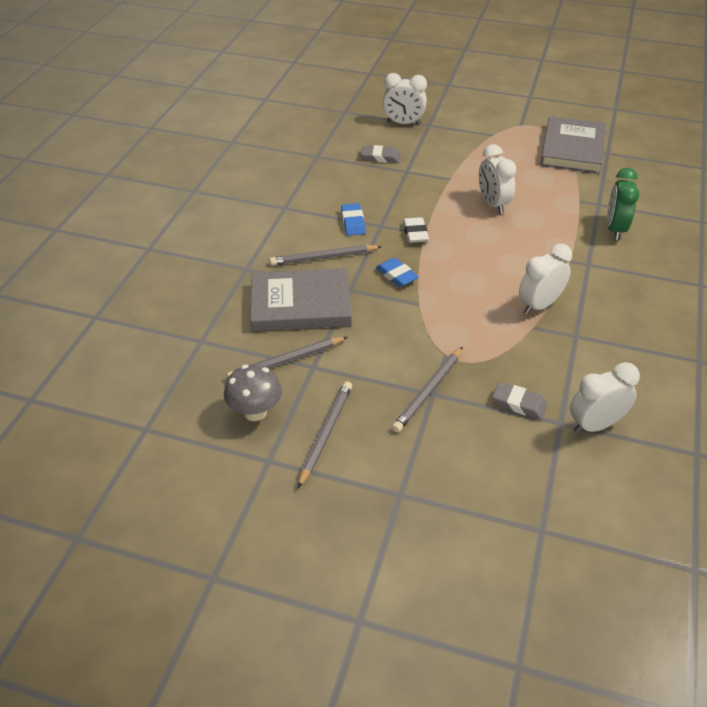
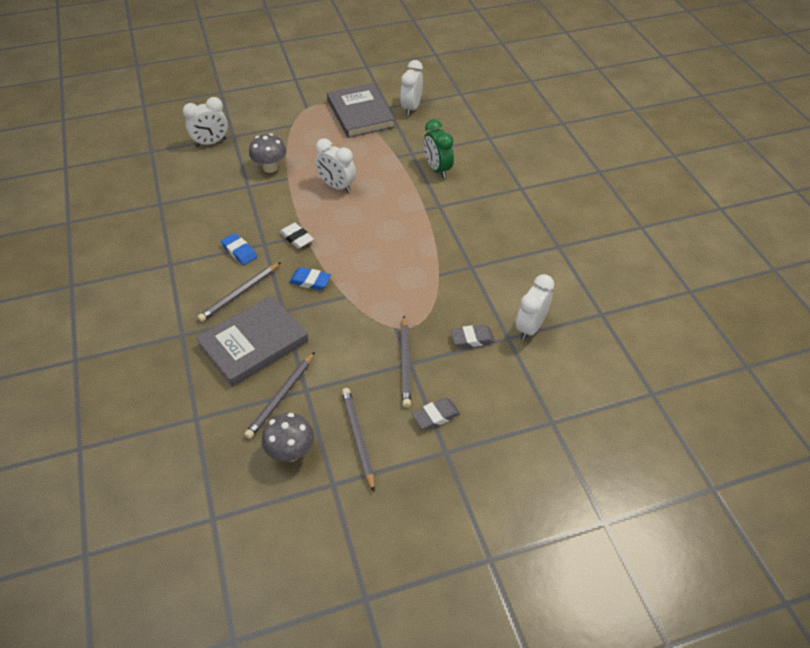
camera: 35 degrees left, 5 degrees up
grey eraser [361,145,400,163] -> grey eraser moved to [412,398,460,430]
white clock [519,244,572,315] -> white clock moved to [400,60,423,116]
none -> grey mushroom [249,133,287,173]

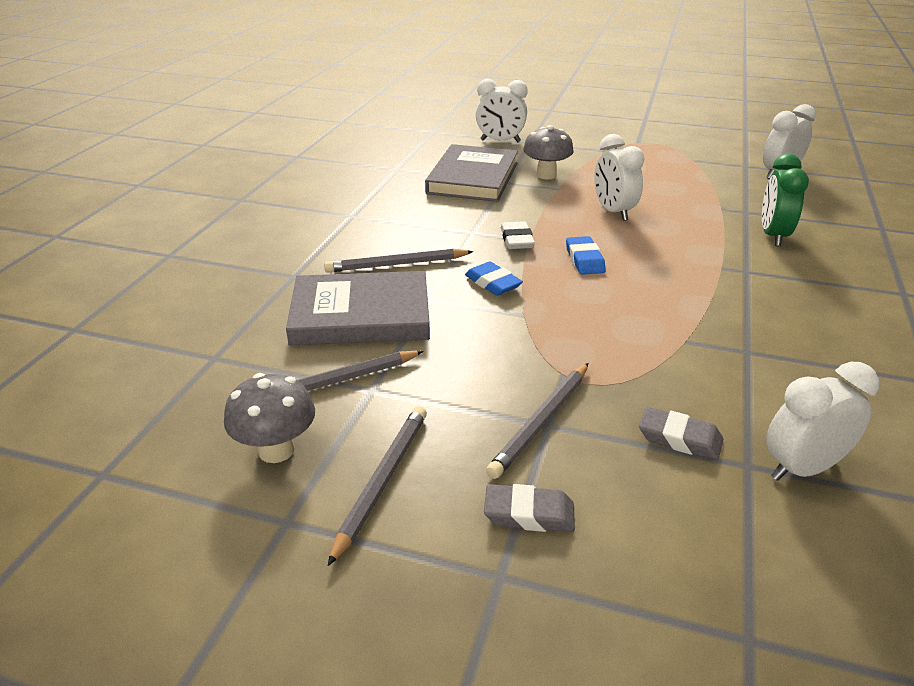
camera: 35 degrees right, 15 degrees down
blue eraser [221,233,257,265] -> blue eraser moved to [566,236,606,275]
grey book [327,83,395,138] -> grey book moved to [425,144,518,202]

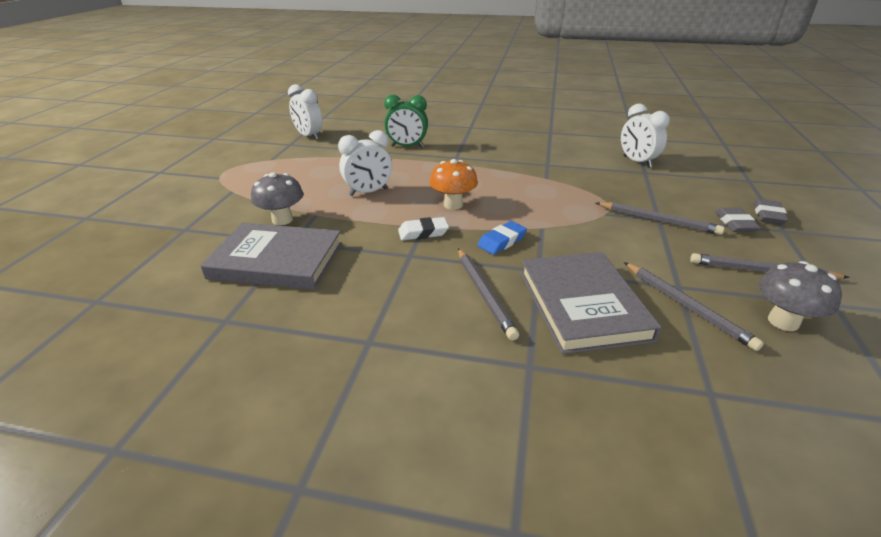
camera: 95 degrees left, 0 degrees up
white clock [476,79,528,142] -> none
blue eraser [566,236,606,275] -> orange mushroom [429,159,478,210]
grey eraser [639,407,723,460] -> grey eraser moved to [754,199,788,224]

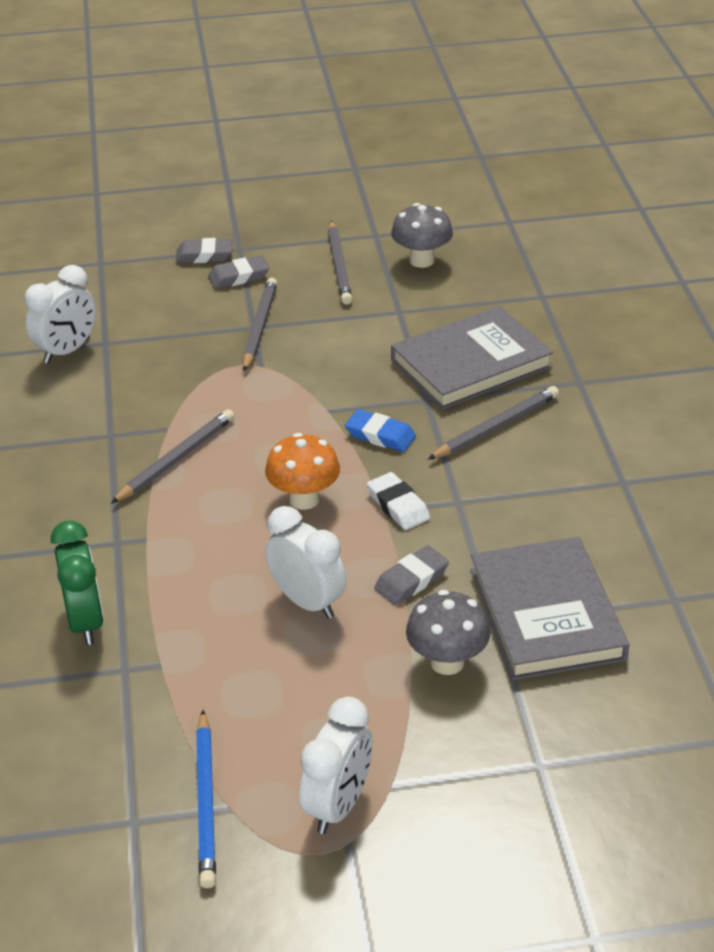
camera: 110 degrees left, 5 degrees up
white clock [288,84,323,140] -> white clock moved to [299,697,372,834]
grey pencil [624,262,764,351] -> grey pencil moved to [111,409,234,504]
none -> blue pencil [196,710,216,888]
none -> grey eraser [374,546,449,605]

